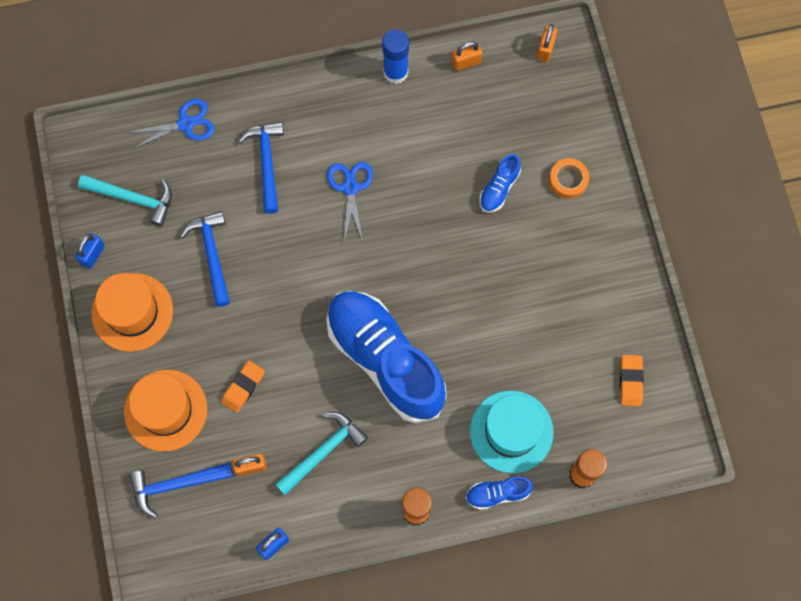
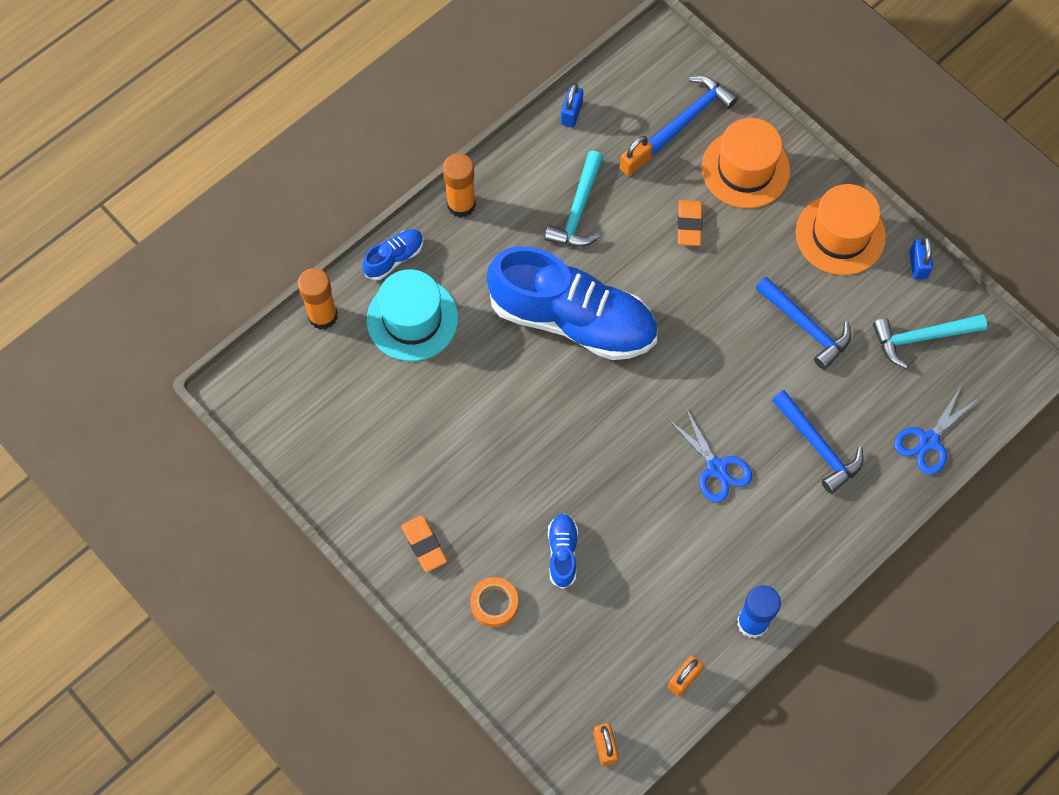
camera: 150 degrees right, 5 degrees down
orange eraser [620,355,644,406] -> orange eraser moved to [401,515,447,572]

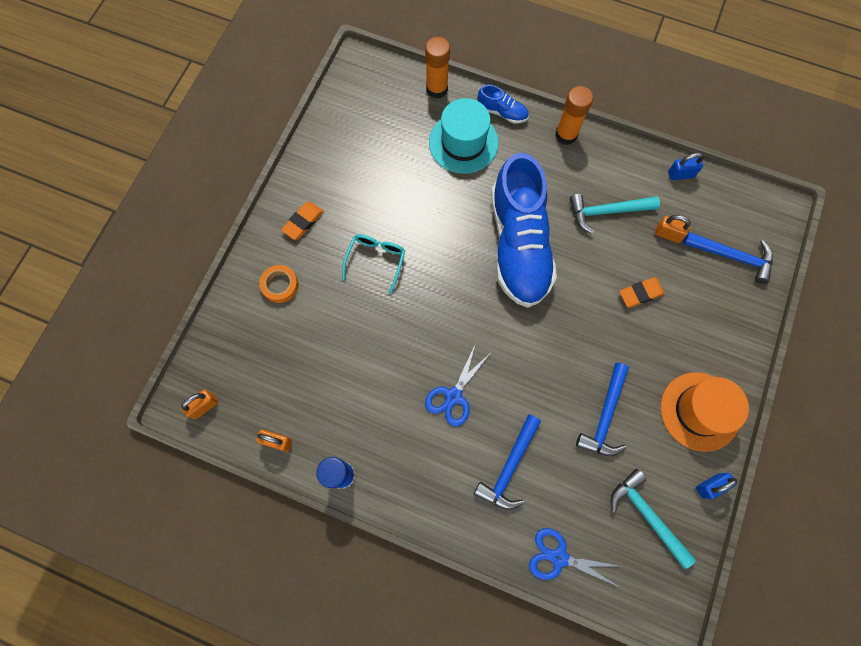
camera: 65 degrees right, 5 degrees up
blue shoe [548,514,578,589] -> none
orange hat [702,118,790,208] -> none
none -> turquoise glasses [342,234,405,294]

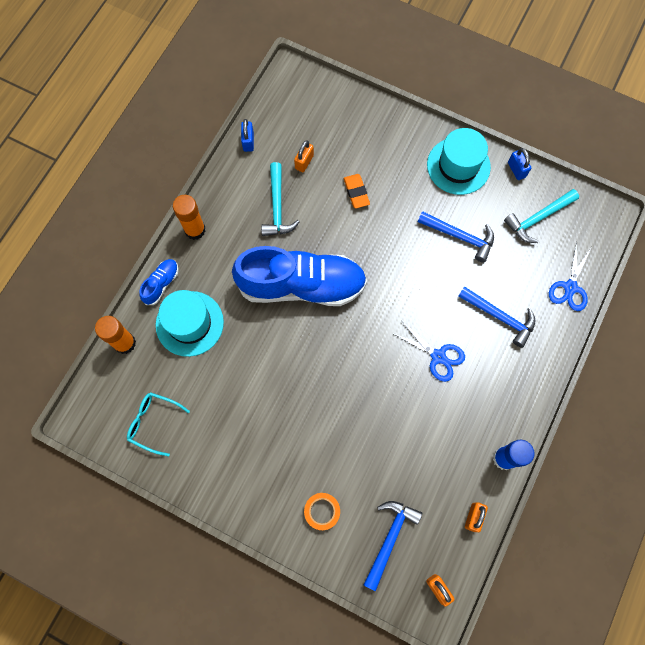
camera: 85 degrees left, 0 degrees up
orange eraser [281,202,324,240] -> none
turquoise glasses [342,234,405,294] -> turquoise glasses moved to [127,392,190,457]
orange hat [661,372,749,452] -> turquoise hat [427,128,491,195]
blue hammer [683,232,773,284] -> blue hammer moved to [364,501,422,591]

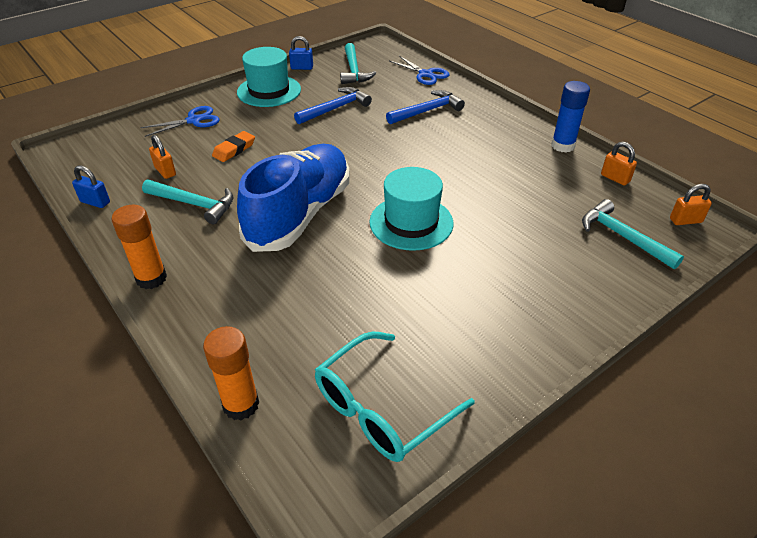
camera: 65 degrees left, 30 degrees down
turquoise glasses [127,392,190,457] -> turquoise glasses [315,332,475,462], size x1.56
blue shoe [140,259,179,305] -> none
turquoise hat [156,290,224,357] -> turquoise hat moved to [369,167,453,251]
orange tape [304,493,340,530] -> none
orange eraser [344,174,370,208] -> orange eraser turned 60 degrees counterclockwise [212,131,255,162]
blue hammer [364,501,422,591] -> turquoise hammer [582,199,684,269]
blue scissors [392,321,465,382] -> blue scissors moved to [140,106,220,137]

